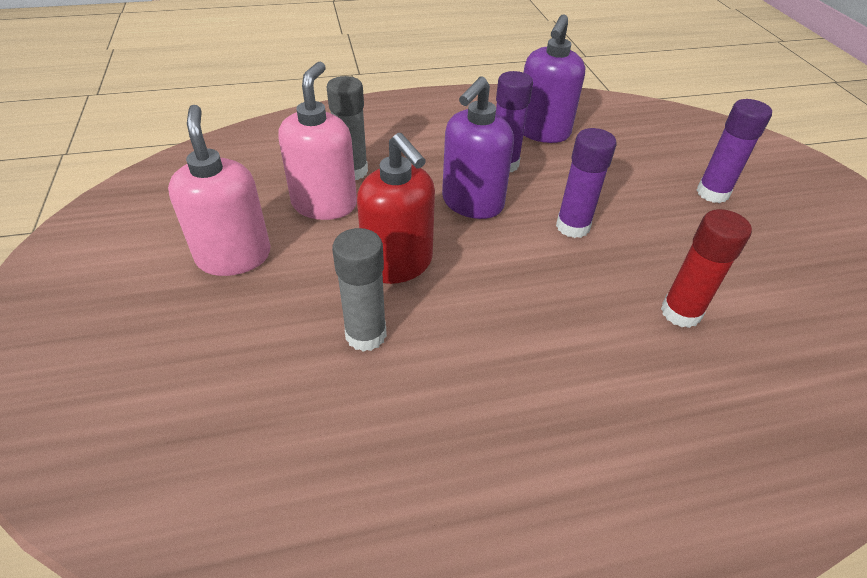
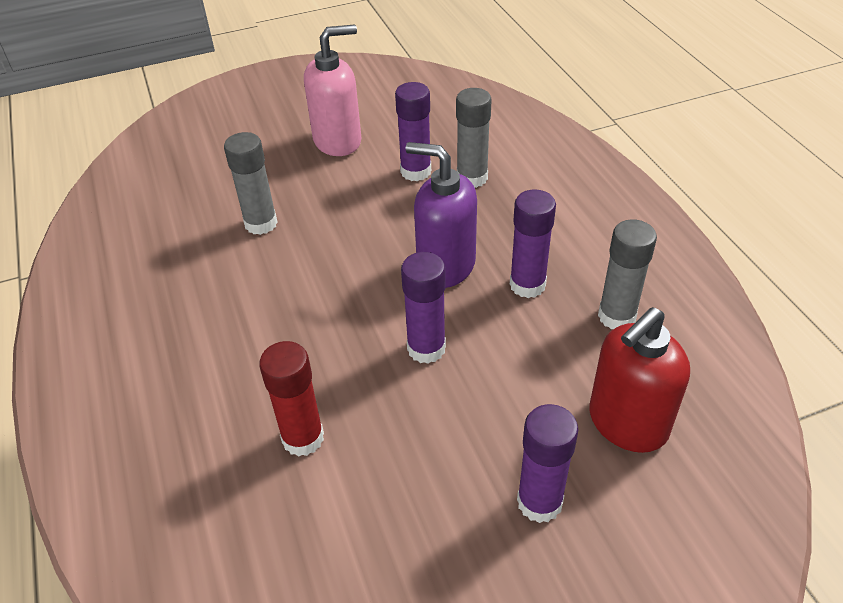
camera: 85 degrees right, 0 degrees up
pink soap dispenser [278,62,357,220] -> purple glue stick [395,82,431,181]
red soap dispenser [357,133,435,284] -> red soap dispenser moved to [589,307,690,453]
purple soap dispenser [523,14,585,143] -> grey glue stick [598,219,657,329]

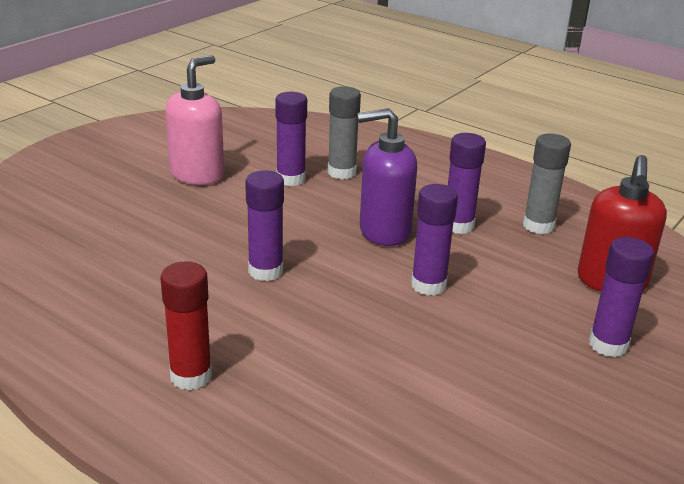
camera: 35 degrees left, 15 degrees down
grey glue stick [224,132,278,235] -> none
red glue stick [259,341,324,457] -> red glue stick moved to [161,261,212,390]
none -> purple glue stick [245,170,284,281]

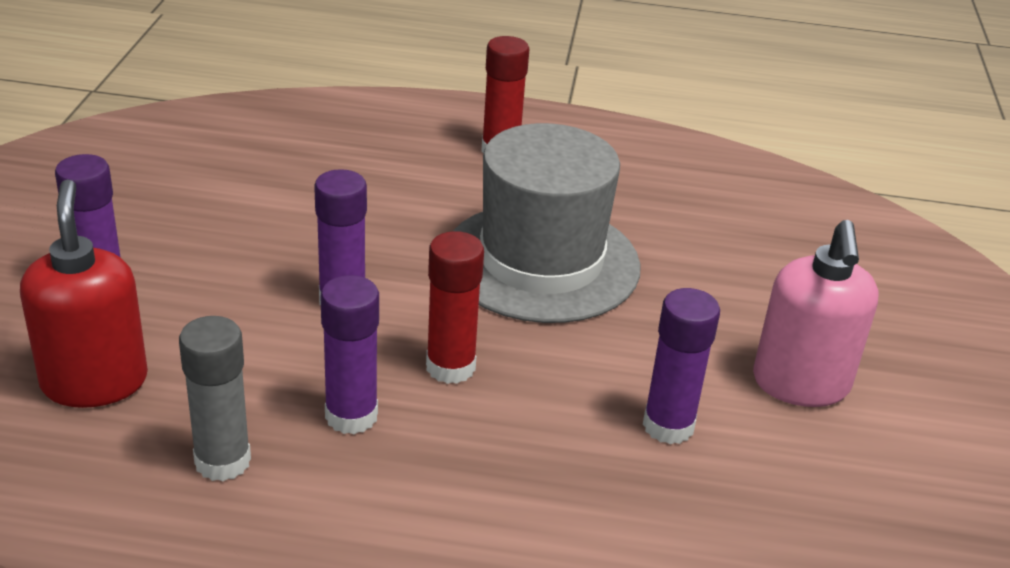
camera: 150 degrees right, 5 degrees up
purple glue stick [245,170,284,281] -> grey hat [453,123,641,323]
grey glue stick [328,86,361,179] -> none
purple soap dispenser [357,108,417,246] -> red glue stick [426,231,484,384]

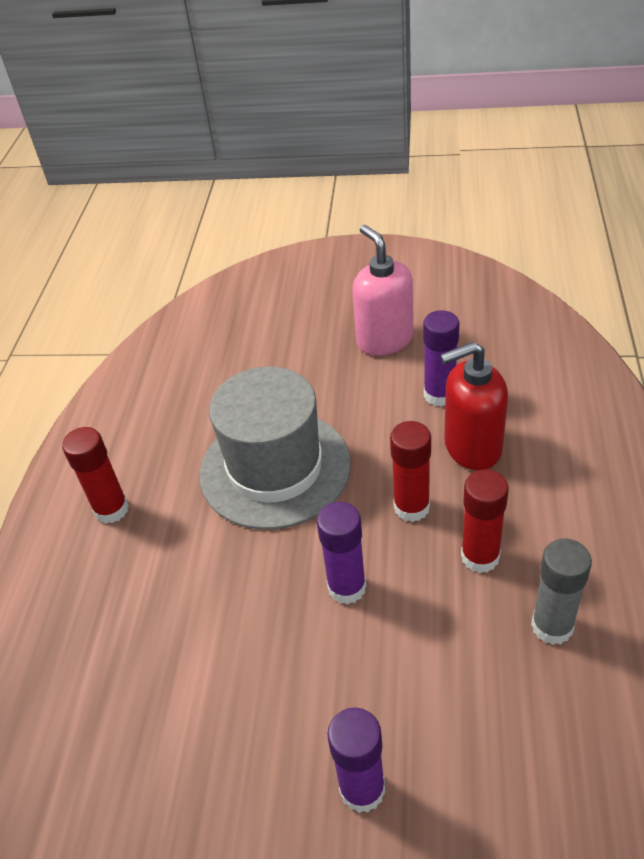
camera: 85 degrees left, 10 degrees up
red soap dispenser [20,179,148,408] -> red soap dispenser moved to [440,342,508,470]
purple glue stick [320,275,379,434] -> red glue stick [461,469,508,573]
pink soap dispenser [753,220,878,407] -> pink soap dispenser turned 120 degrees counterclockwise [352,225,413,356]

